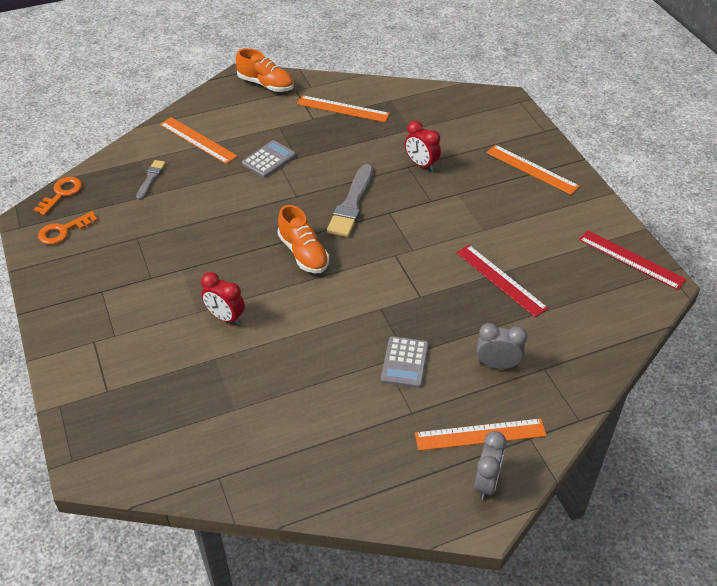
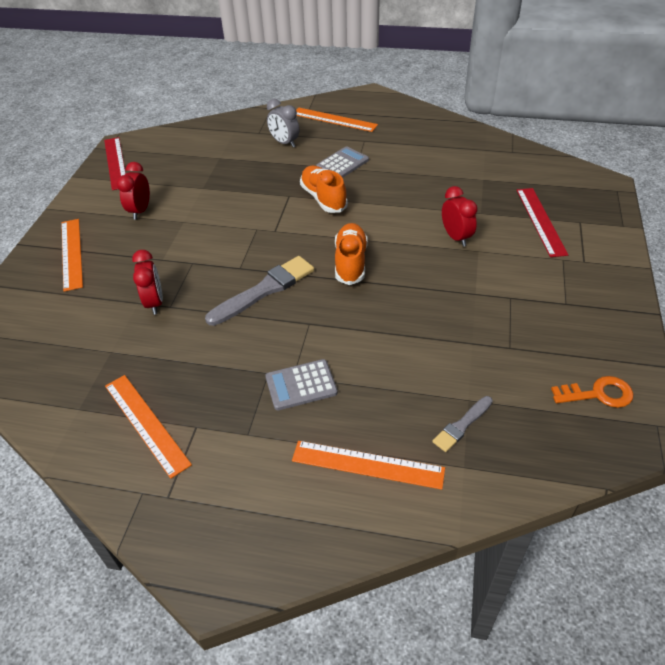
camera: 145 degrees left, 0 degrees up
orange key [34,177,82,215] -> none
orange ruler [160,117,237,164] -> orange ruler turned 60 degrees counterclockwise [292,441,445,490]
orange shoe [236,48,294,92] -> orange shoe moved to [300,166,348,213]
red ruler [456,245,548,317] -> red ruler moved to [517,188,568,257]
grey clock [474,431,506,500] -> none
none -> red clock [117,162,150,220]

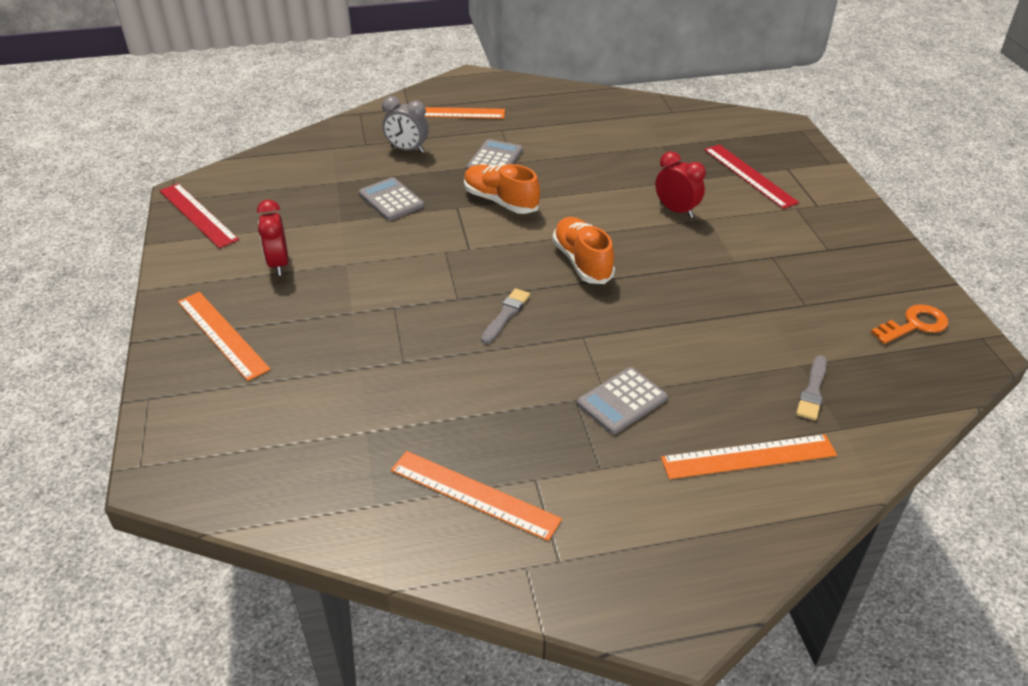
camera: 25 degrees left, 5 degrees down
red clock [132,250,163,315] -> none
grey brush [205,256,314,326] -> grey brush [481,288,530,344], size x0.55
none -> grey calculator [359,177,424,221]

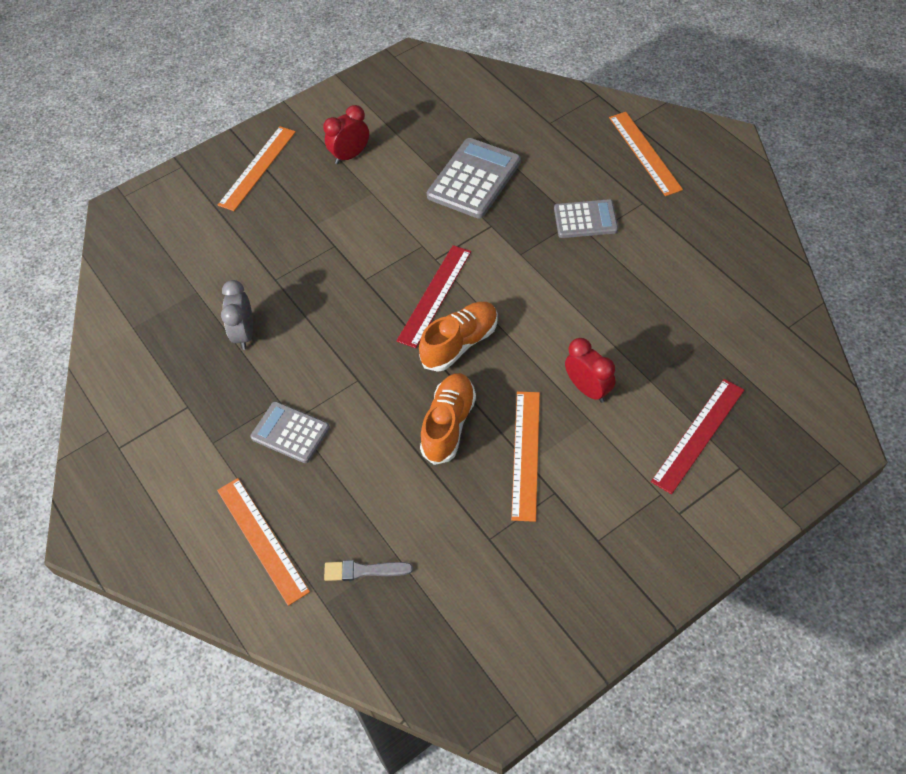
camera: 70 degrees right, 15 degrees up
red ruler [160,183,239,248] -> red ruler moved to [396,245,471,348]
grey calculator [359,177,424,221] -> grey calculator [427,138,521,219], size x1.56
grey clock [382,96,429,153] -> grey clock moved to [221,280,253,350]
orange ruler [391,451,562,541] -> orange ruler moved to [511,392,540,522]
orange shoe [464,164,540,214] -> orange shoe moved to [420,373,476,465]
grey brush [481,288,530,344] -> none
red clock [655,151,706,218] -> red clock turned 60 degrees counterclockwise [565,338,615,403]
orange key [871,304,948,344] -> none

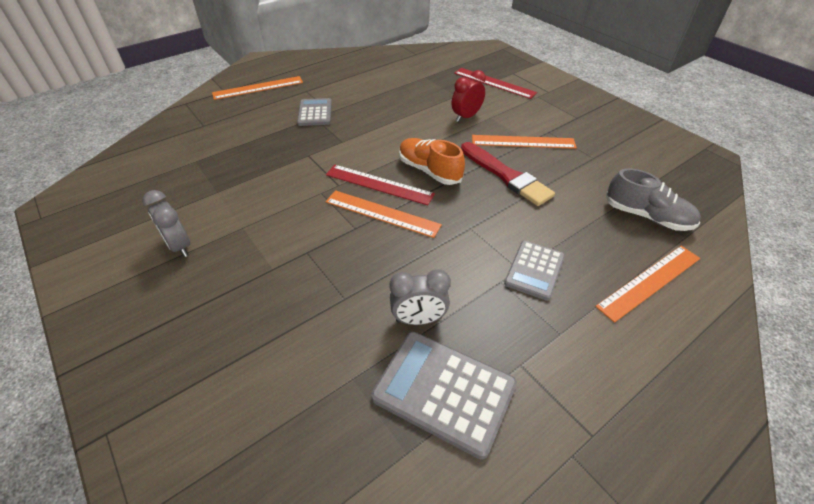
camera: 95 degrees left, 10 degrees down
orange ruler [218,126,296,211] -> orange ruler moved to [326,190,442,238]
red clock [323,105,369,164] -> grey clock [142,190,190,257]
grey brush [324,560,413,581] -> grey shoe [606,168,701,231]
orange shoe [420,373,476,465] -> red brush [461,142,555,206]
grey calculator [427,138,521,219] -> grey calculator moved to [371,332,517,459]

